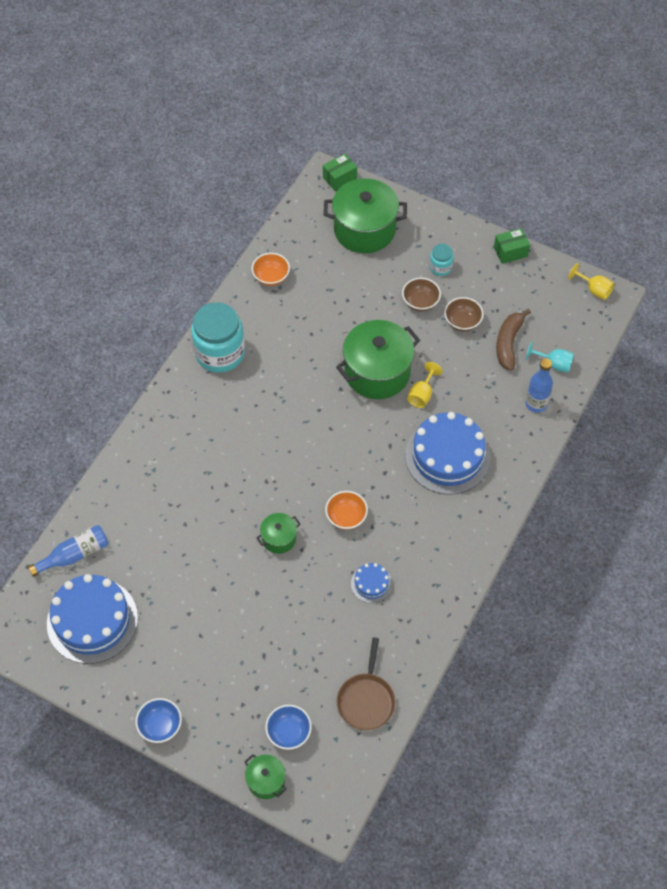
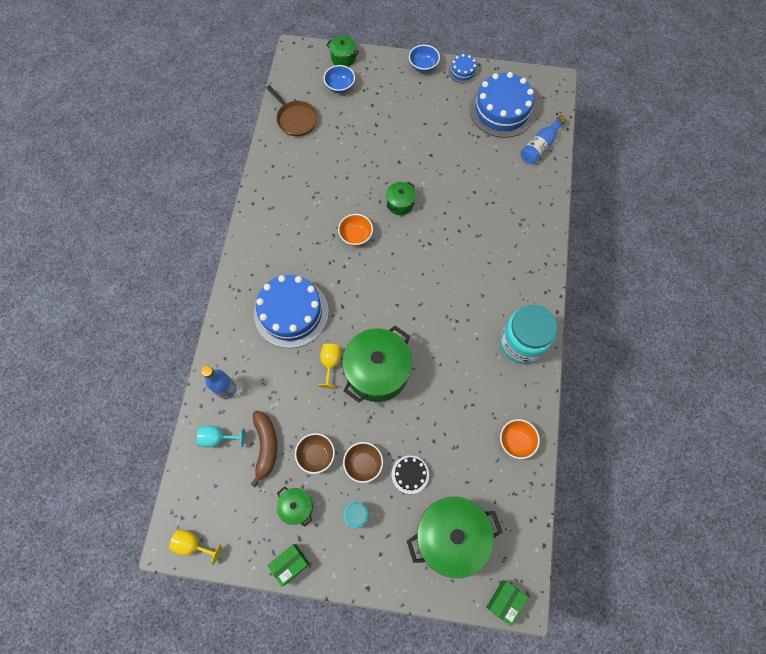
camera: 160 degrees right, 10 degrees up
brown pan [337,637,395,730] -> brown pan turned 150 degrees clockwise [266,85,318,136]
blue cake [351,563,392,603] -> blue cake moved to [448,54,478,83]
none -> green pot [276,486,313,527]
none -> black cake [391,455,429,494]

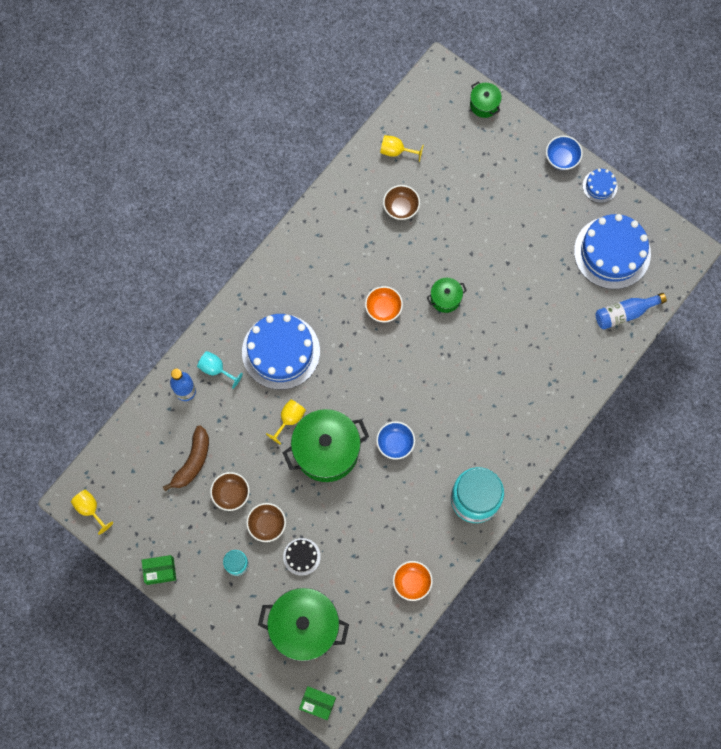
camera: 30 degrees right, 5 degrees up
turquoise goblet [197,426,245,447] -> turquoise goblet moved to [197,351,243,389]
brown pan [266,85,318,136] -> yellow goblet [380,135,424,162]
green pot [276,486,313,527] -> none
blue bowl [324,65,355,93] -> blue bowl moved to [376,421,415,460]
green box [486,580,528,626] -> green box turned 45 degrees clockwise [299,686,336,720]
none -> brown bowl [383,185,420,220]

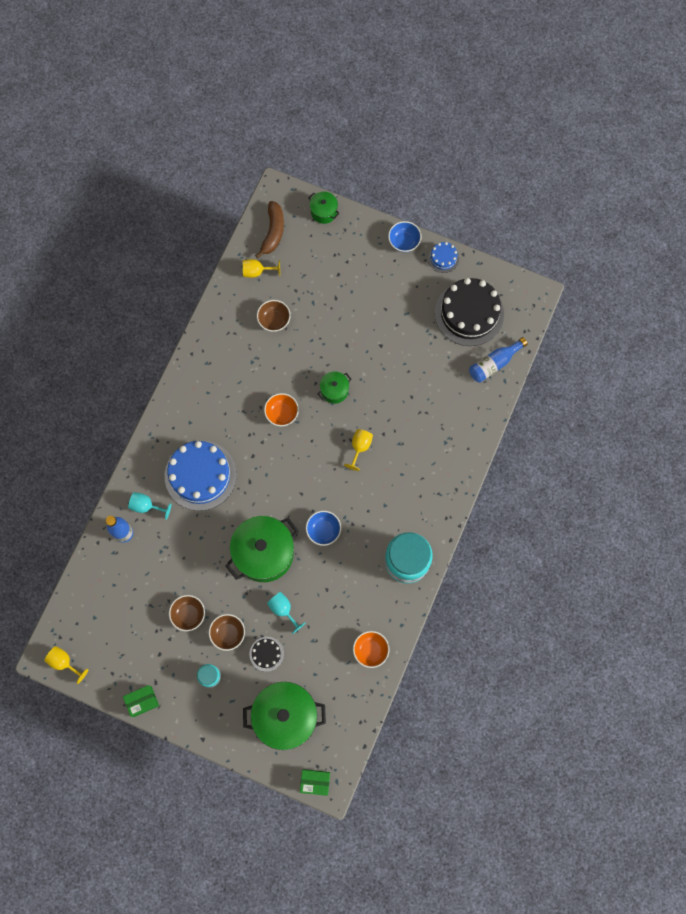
camera: 15 degrees left, 0 degrees up
brown banana [163,425,209,491] -> brown banana moved to [255,201,284,259]
yellow goblet [266,399,306,445] -> yellow goblet moved to [344,429,373,471]
blue cake [574,214,651,289] -> black cake [435,278,504,346]
none -> turquoise goblet [267,592,305,634]

